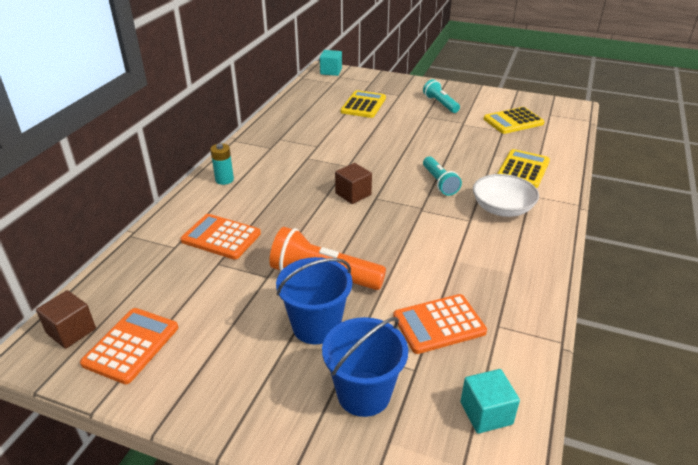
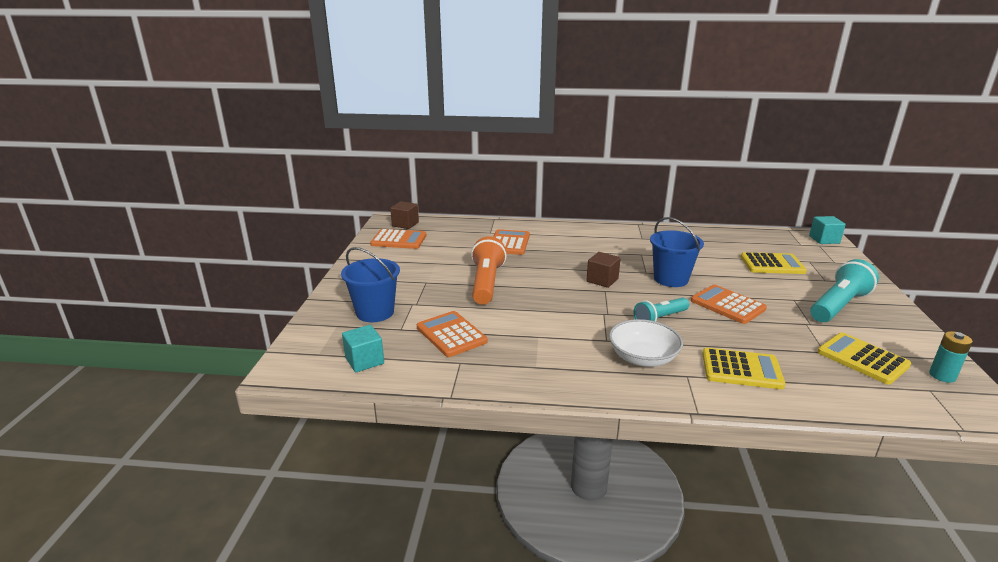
camera: 75 degrees right, 10 degrees down
turquoise battery [210,143,234,185] -> turquoise battery moved to [929,331,973,383]
blue bucket [276,257,352,344] -> blue bucket moved to [650,217,704,287]
turquoise flashlight [423,79,460,113] -> turquoise flashlight [810,259,879,322], size x1.58
none -> orange calculator [691,285,767,324]

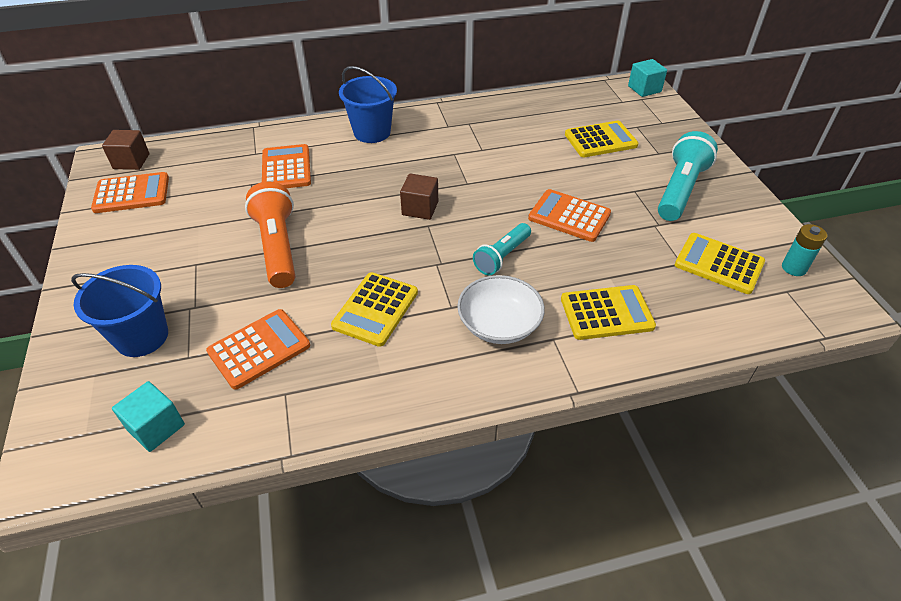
camera: 20 degrees left, 20 degrees up
orange calculator [417,311,488,357] -> orange calculator turned 105 degrees clockwise [206,309,310,390]
blue bucket [650,217,704,287] -> blue bucket moved to [339,66,397,143]
none -> yellow calculator [331,272,418,347]

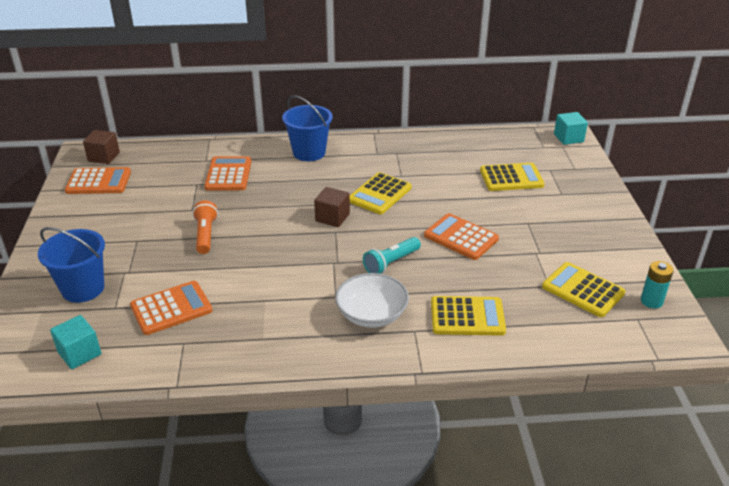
camera: 10 degrees right, 10 degrees down
orange flashlight [245,181,295,288] -> orange flashlight [192,200,218,254], size x0.63
yellow calculator [331,272,418,347] -> yellow calculator moved to [350,172,412,214]
turquoise flashlight [658,131,718,221] -> none

